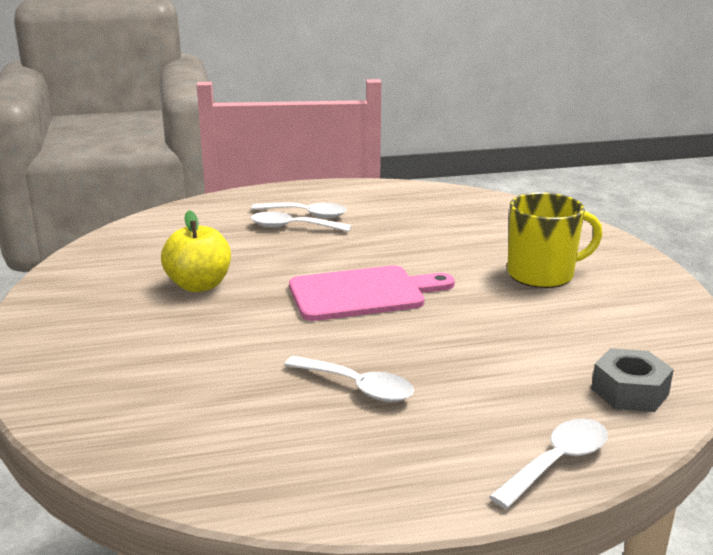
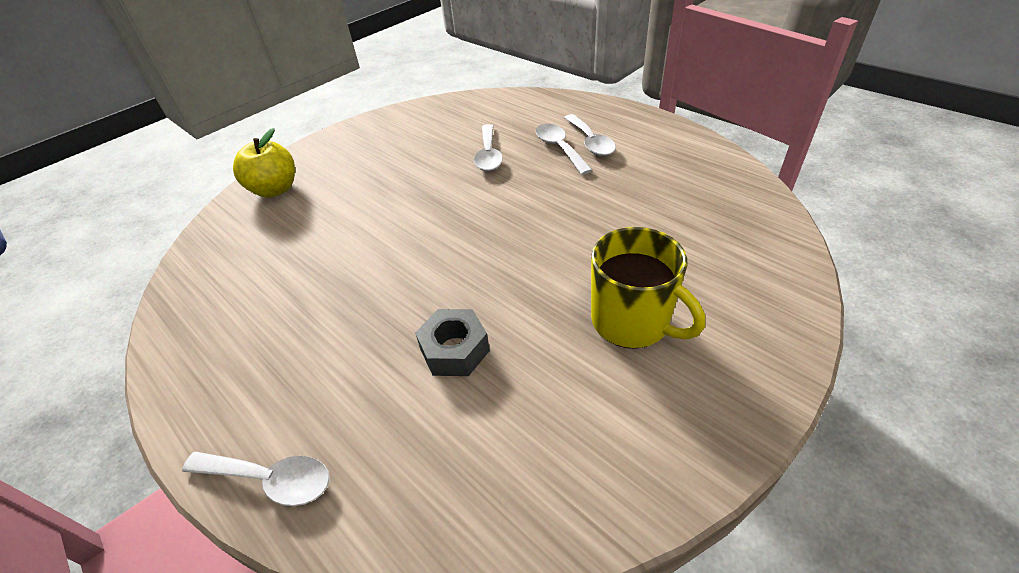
camera: 60 degrees right, 20 degrees up
yellow apple [161,210,231,292] -> yellow apple moved to [233,128,295,198]
white spoon [284,356,414,402] -> white spoon moved to [474,124,503,171]
pink cutting board [289,265,455,321] -> none
grey nut [591,348,674,412] -> grey nut moved to [415,309,490,376]

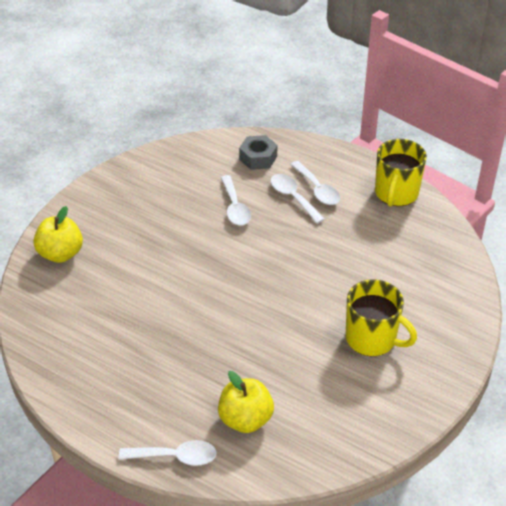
camera: 15 degrees left, 0 degrees up
grey nut [415,309,490,376] -> grey nut moved to [239,135,277,170]
none -> yellow apple [218,371,274,433]
none -> yellow mug [375,139,427,207]

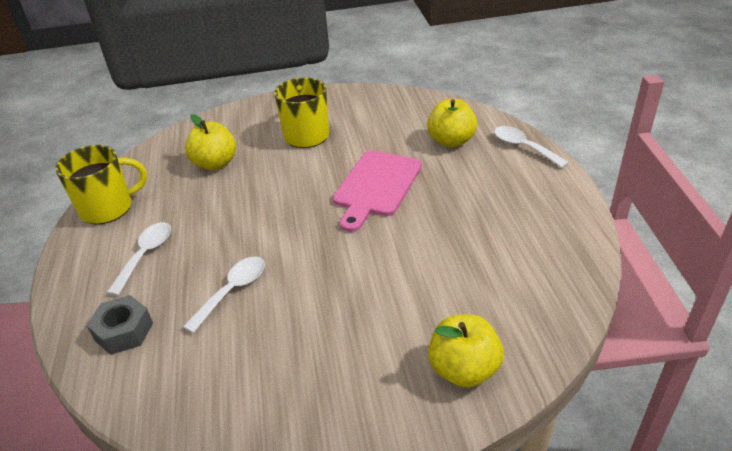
camera: 130 degrees left, 5 degrees down
white spoon [271,174,325,224] -> none
none -> yellow apple [185,114,236,170]
none -> pink cutting board [333,150,422,232]

